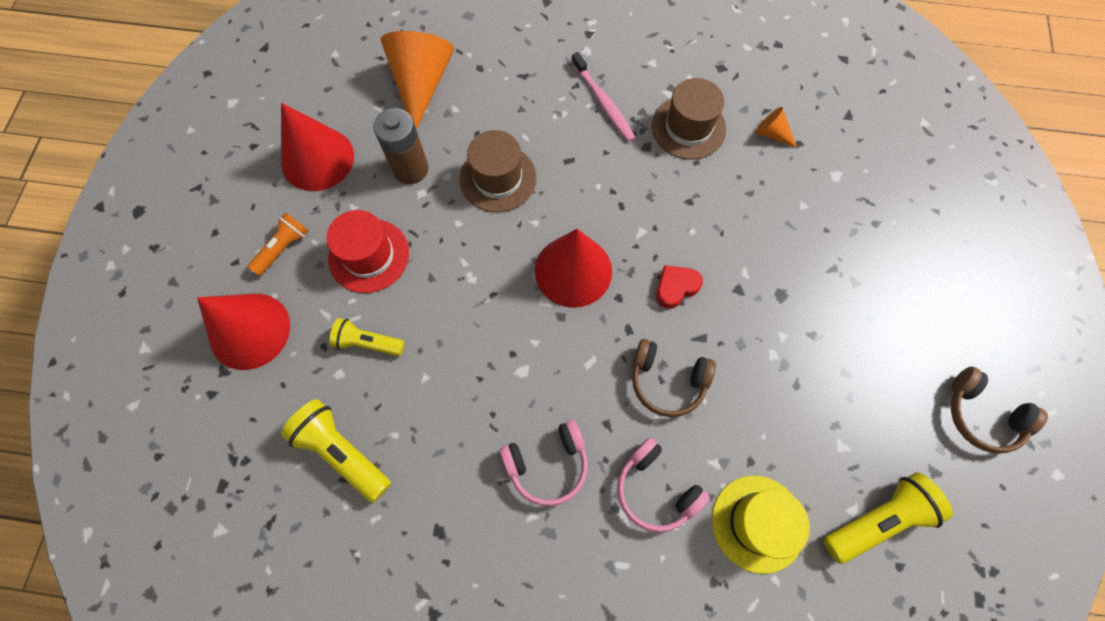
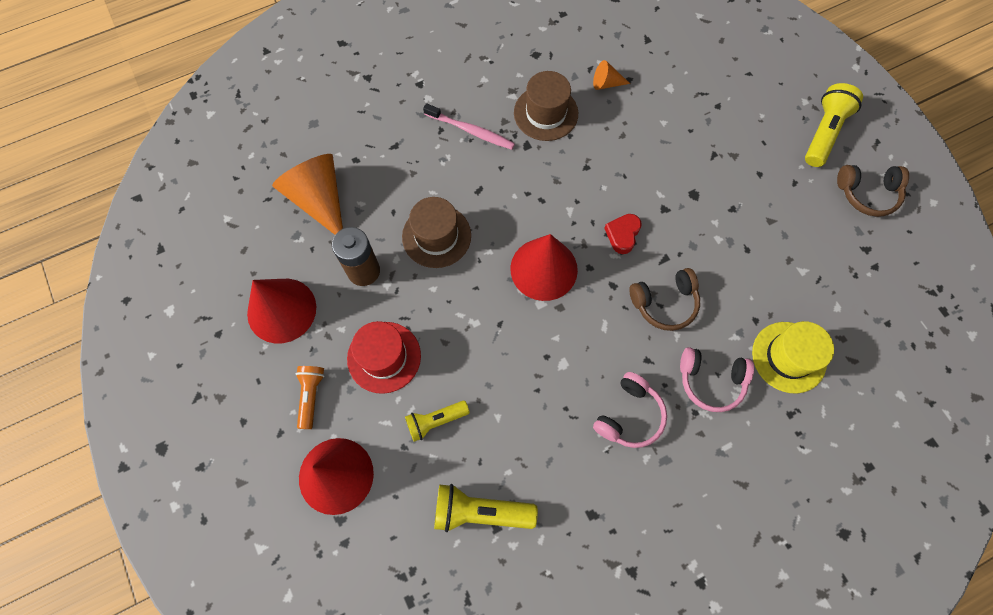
camera: 35 degrees left, 0 degrees up
yellow flashlight [823,472,953,564] -> yellow flashlight moved to [805,83,863,167]

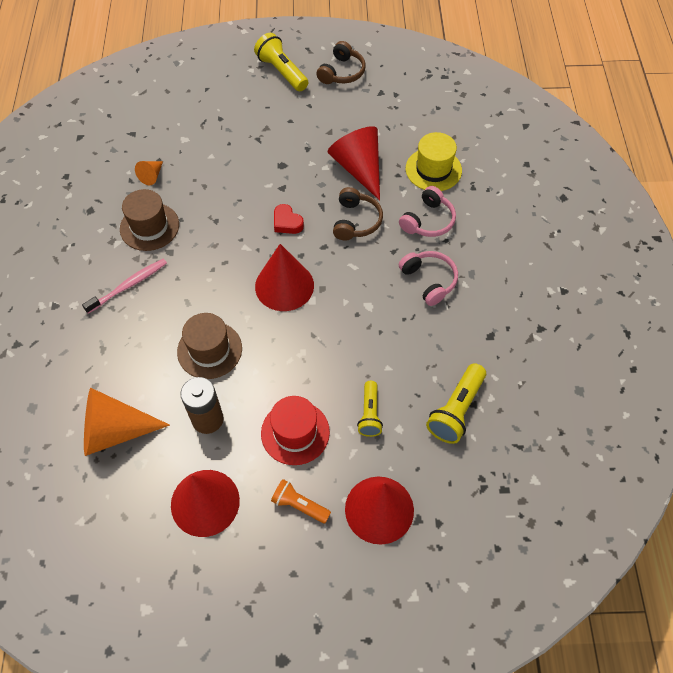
camera: 65 degrees left, 10 degrees down
none -> red cone [328,126,380,200]

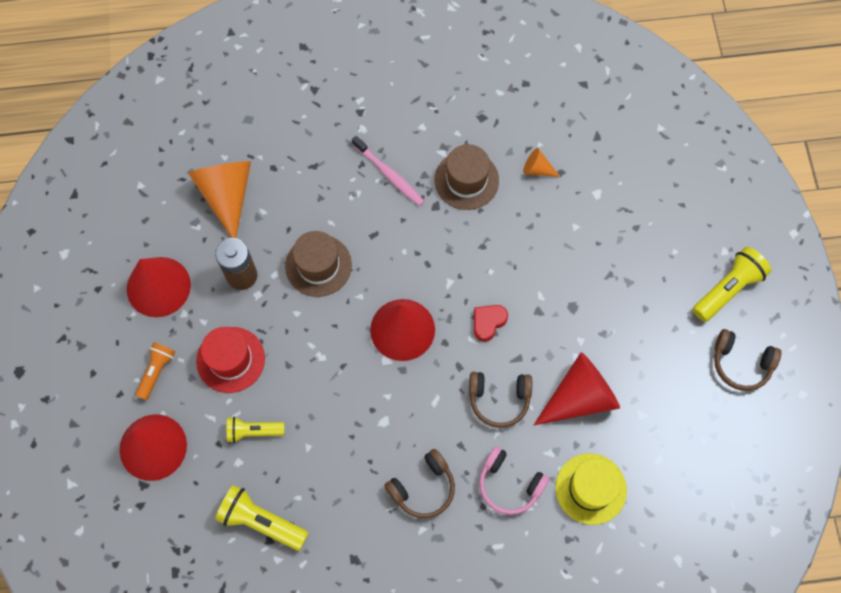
camera: 85 degrees right, 10 degrees up
pink headphones [399,251,458,306] -> brown headphones [384,449,455,518]

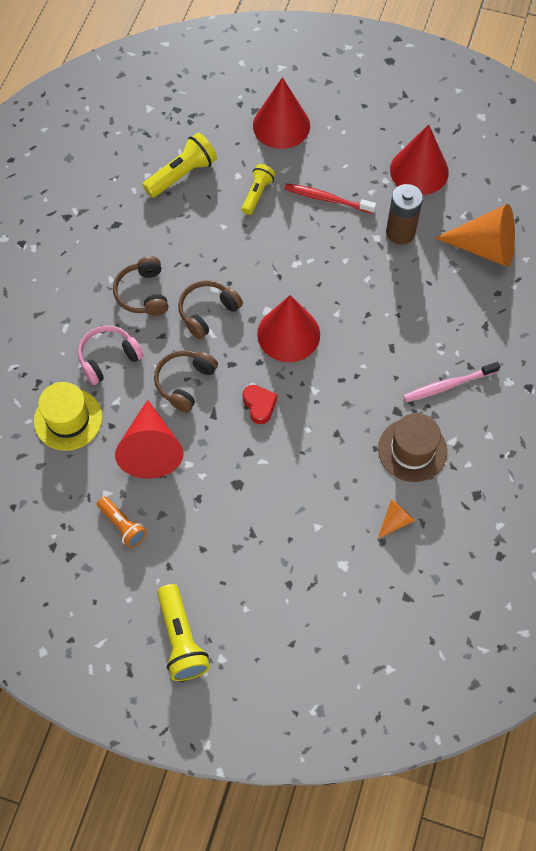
camera: 115 degrees right, 5 degrees down
orange flashlight [135,342,175,400] -> orange flashlight moved to [97,496,147,548]
red hat [196,327,265,393] -> red toothbrush [285,183,376,214]
brown hat [285,231,352,297] -> none
brown headphones [714,329,781,391] -> brown headphones moved to [178,280,243,339]

